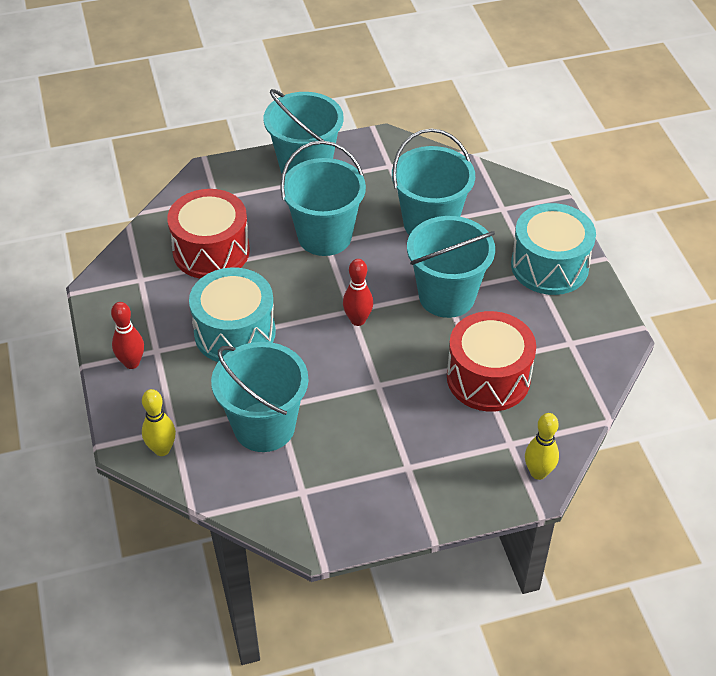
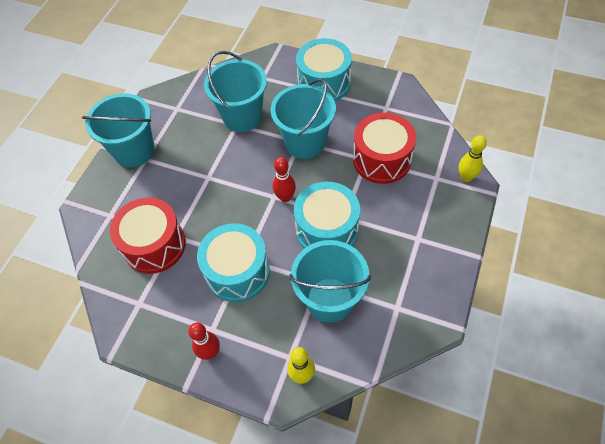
camera: 50 degrees left, 10 degrees up
turquoise bucket [280,141,366,256] -> none
none -> turquoise drum [294,182,360,249]

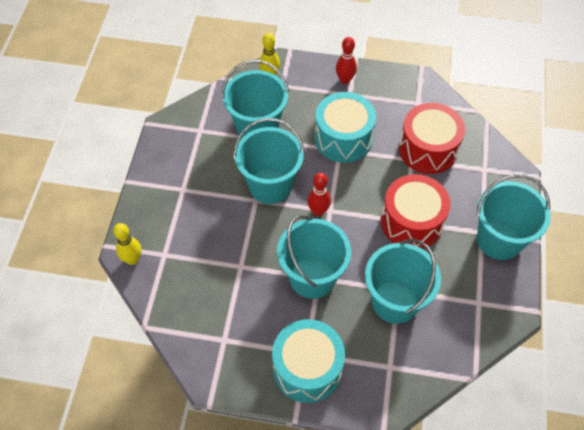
camera: 165 degrees right, 0 degrees up
turquoise drum [294,182,360,249] -> turquoise bucket [234,118,305,204]
red drum [353,113,416,184] -> red drum moved to [381,174,451,249]

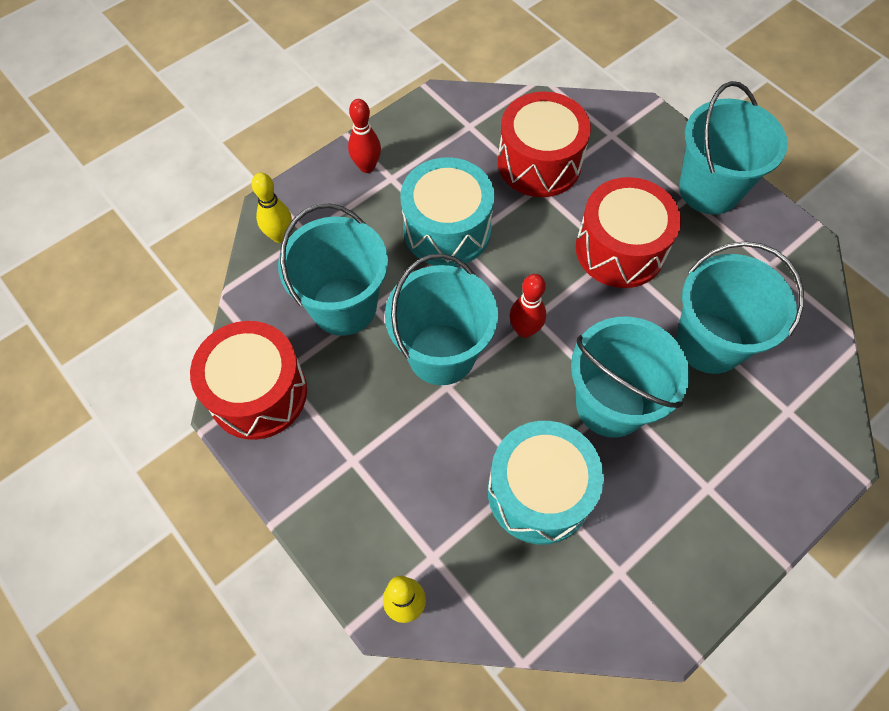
camera: 50 degrees left, 5 degrees up
turquoise drum [272,319,345,403] -> turquoise drum moved to [488,421,604,544]
none -> red drum [190,321,307,440]

